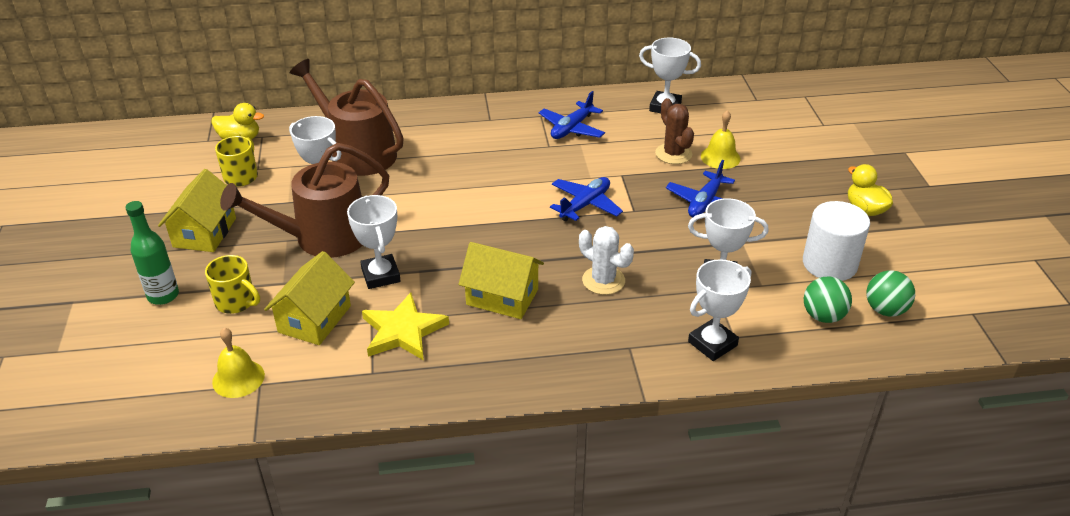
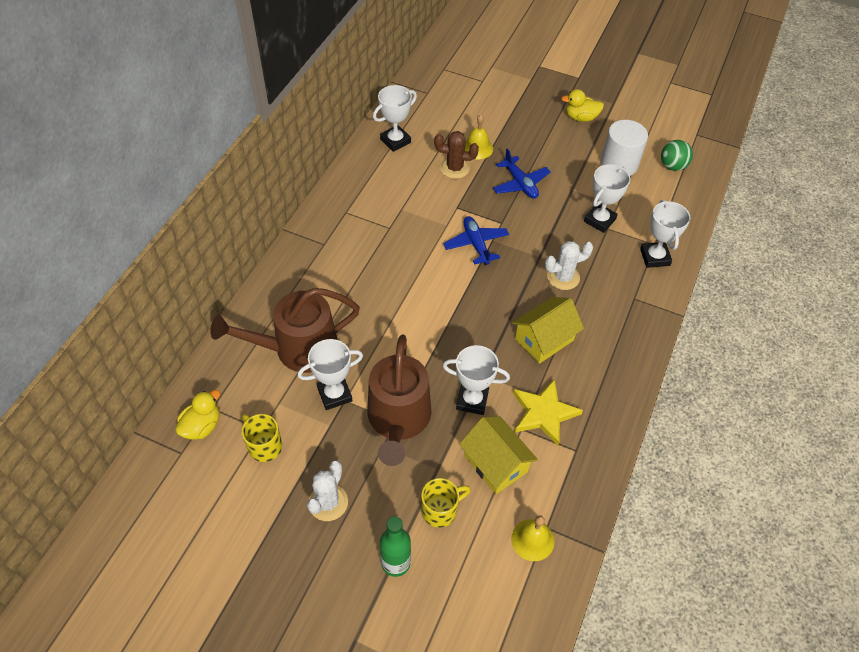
camera: 60 degrees left, 15 degrees up
yellow house [158,169,236,252] -> white cactus [307,460,348,521]
blue plane [539,91,605,139] -> none
green ball [804,277,852,323] -> none

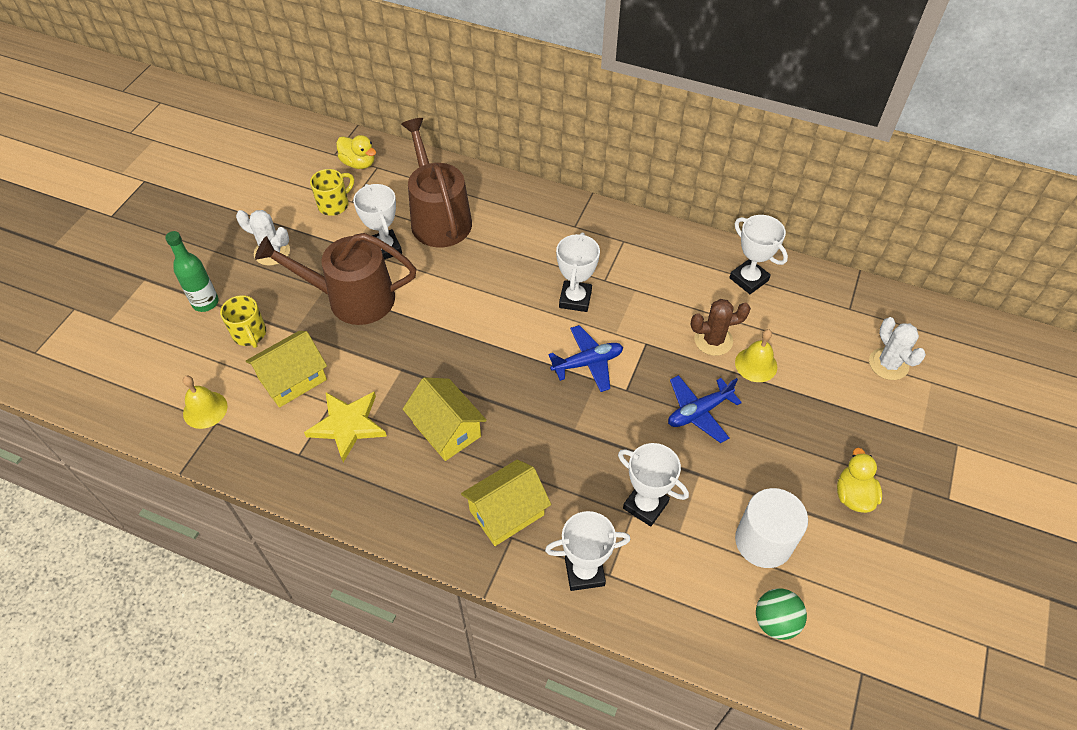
camera: 90 degrees right, 0 degrees up
brown cactus [434,131,479,179] -> brown cactus turned 75 degrees clockwise [691,299,751,356]
white trophy [443,345,510,415] -> white trophy moved to [556,233,600,312]
white cactus [545,241,593,290] -> white cactus moved to [869,317,926,380]
none -> yellow house [461,460,551,546]

